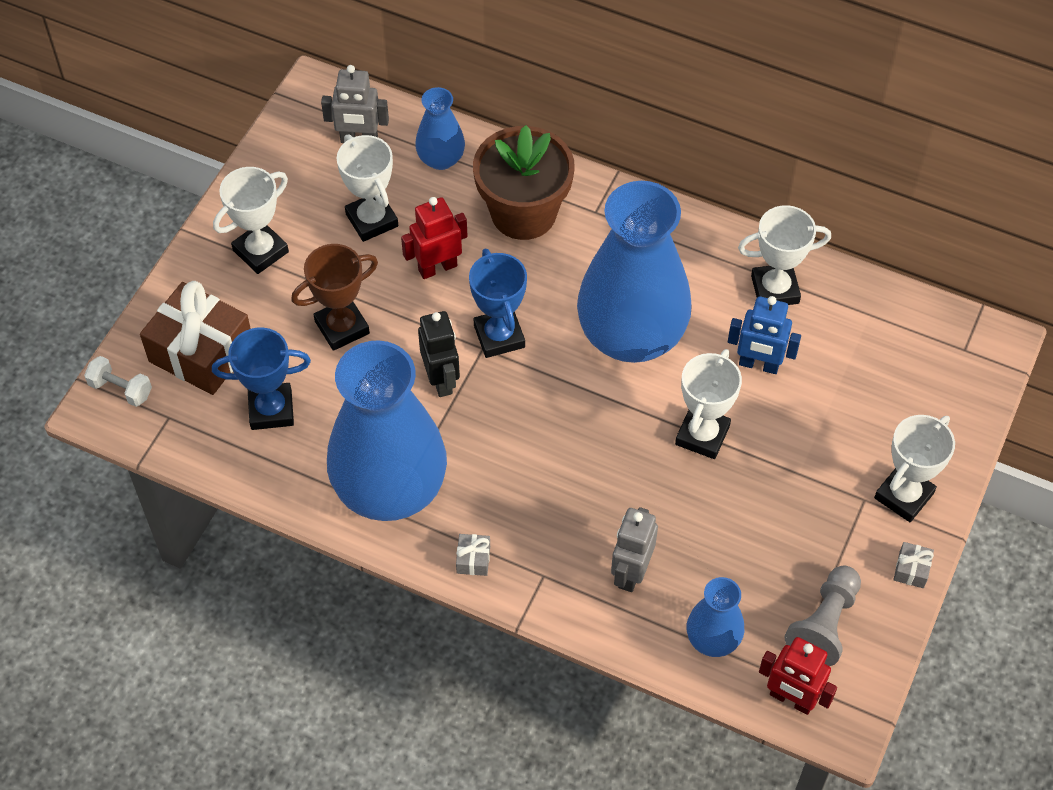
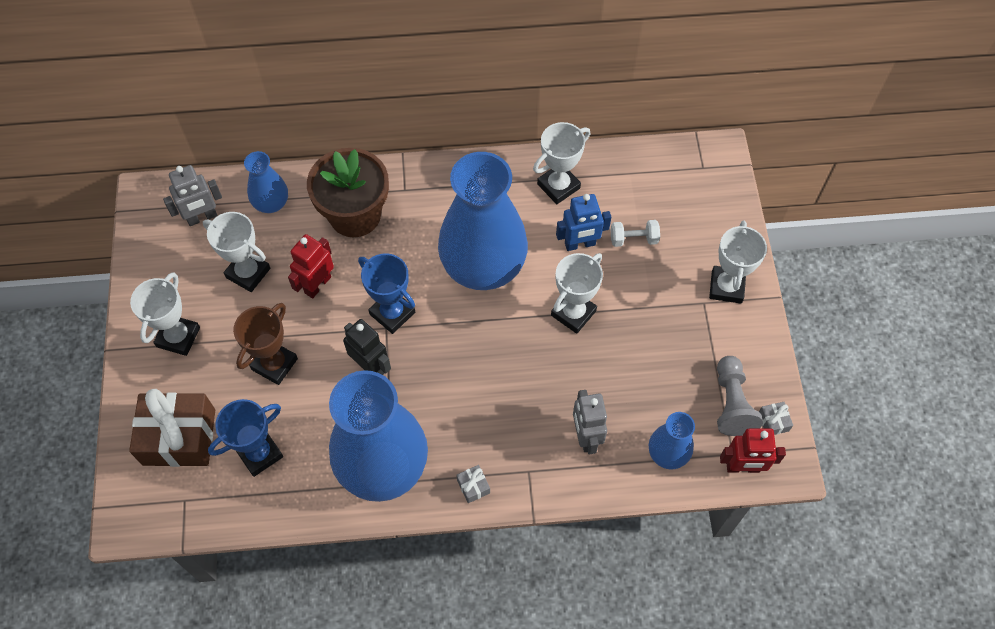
camera: 30 degrees left, 5 degrees up
white dumbbell [84,356,152,407] -> white dumbbell moved to [611,220,660,247]
white trophy [675,349,742,459] -> white trophy turned 45 degrees clockwise [551,253,603,334]
grey gift [893,542,934,588] -> grey gift moved to [759,402,793,435]

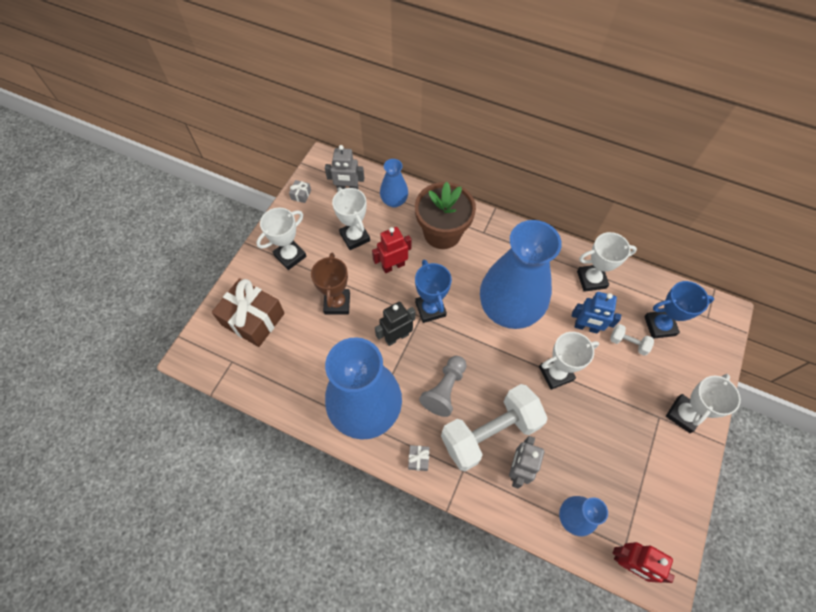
camera: 30 degrees right, 0 degrees up
blue trophy [208,399,283,477] -> blue trophy moved to [644,281,714,339]
brown trophy [233,303,298,385] -> brown trophy turned 60 degrees counterclockwise [311,253,350,314]
black robot [343,319,391,375] -> black robot turned 105 degrees counterclockwise [375,302,415,346]
grey pawn [717,356,763,436] -> grey pawn moved to [419,356,467,417]
grey gift [759,402,793,435] -> grey gift moved to [289,180,311,203]
none -> white dumbbell [441,384,547,471]

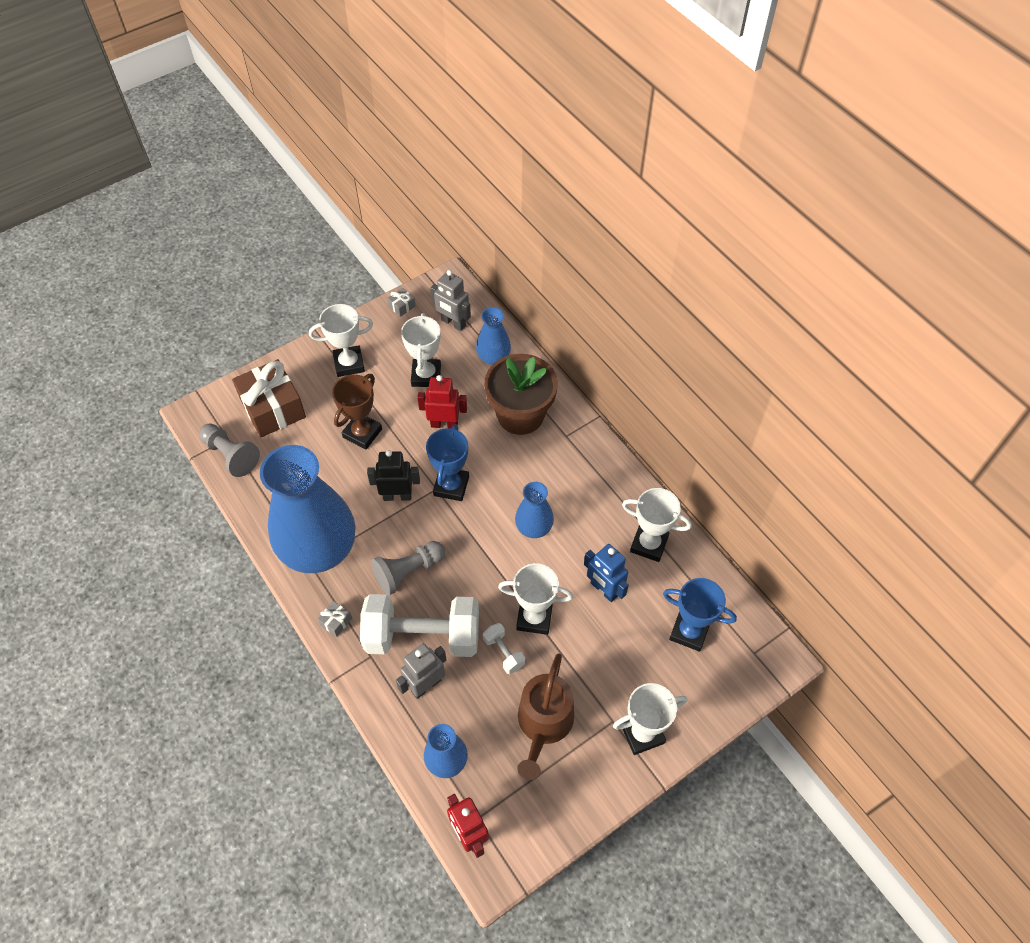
camera: 30 degrees right, 5 degrees down
blue vase [480,220,562,329] -> blue vase [515,482,554,538], size x0.47
white dumbbell [610,324,654,356] -> white dumbbell moved to [483,623,525,674]
none -> grey pawn [199,424,260,477]
none -> brown watering can [518,653,574,780]

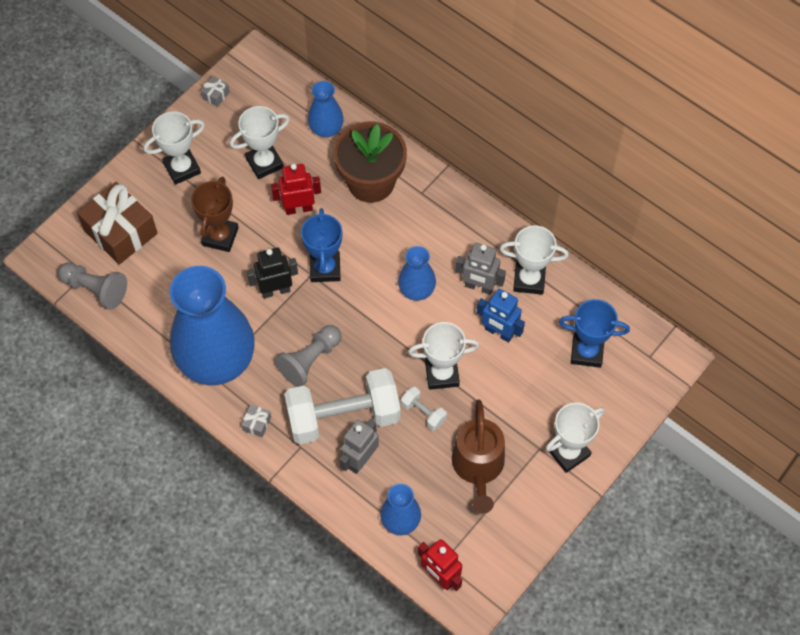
camera: 15 degrees left, 5 degrees up
white trophy [401,313,441,387] -> white trophy turned 75 degrees clockwise [230,106,290,179]
grey robot [430,270,471,331] -> grey robot moved to [456,243,506,295]

